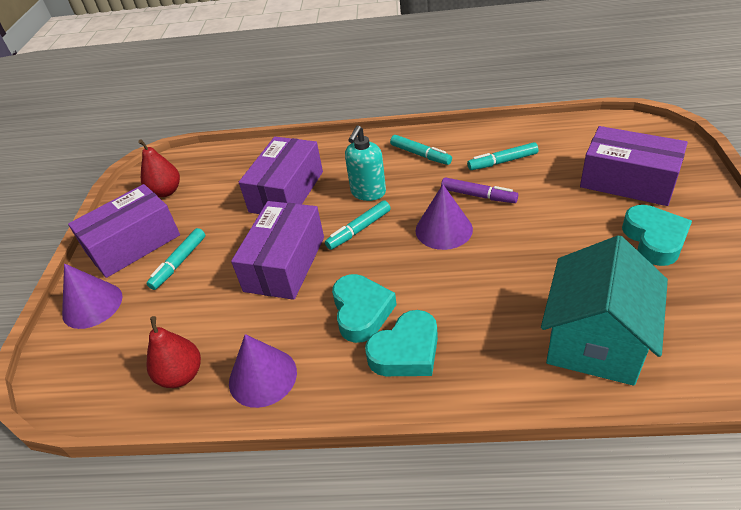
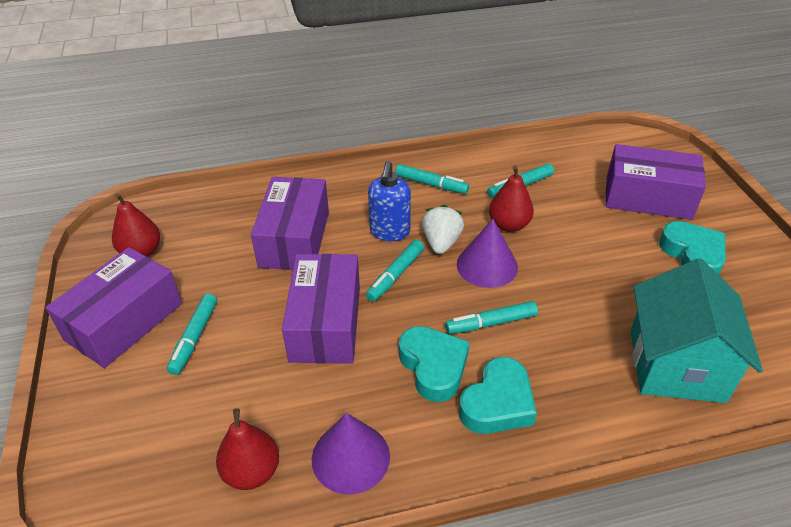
camera: 20 degrees left, 0 degrees up
purple cone [62,263,122,329] -> none
turquoise soap dispenser [345,125,386,201] -> blue soap dispenser [368,161,411,241]
purple marker [441,177,518,203] -> red pear [489,165,534,232]
none -> white strawberry [422,205,464,254]
none -> turquoise marker [445,301,538,334]

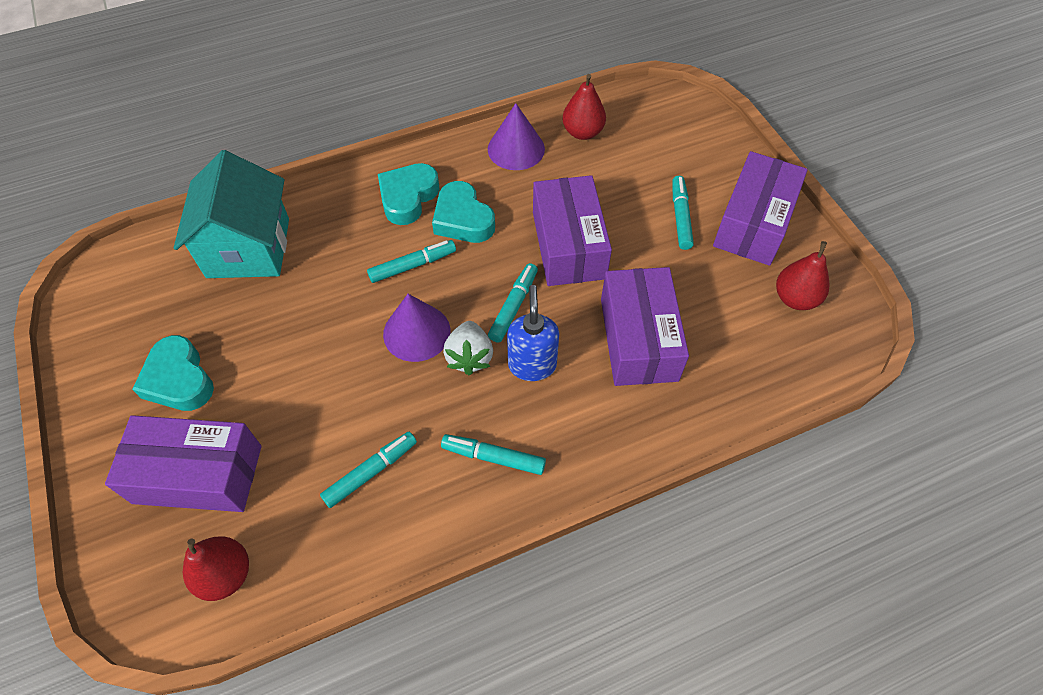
camera: 170 degrees right, 15 degrees up
red pear [489,165,534,232] -> red pear moved to [183,536,249,601]

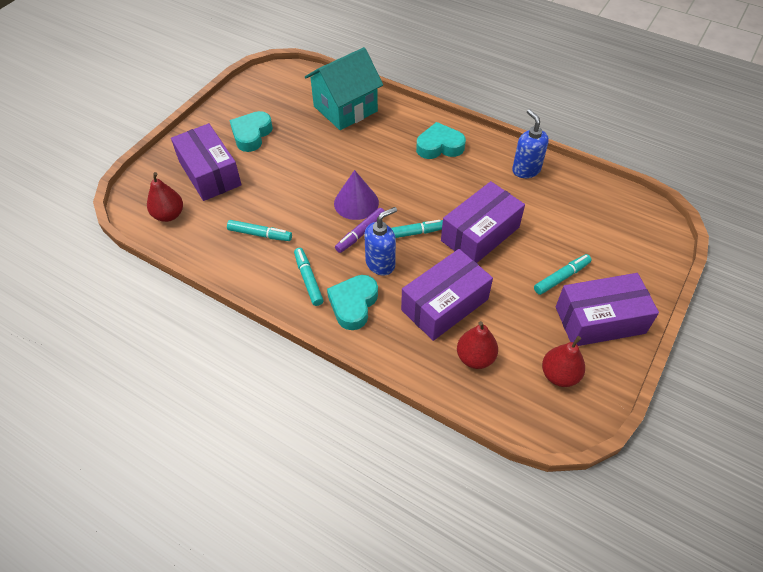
camera: 55 degrees right, 5 degrees down
turquoise marker [367,240,456,283] -> none
turquoise heart [432,181,495,243] -> turquoise heart moved to [327,275,378,330]
white strawberry [443,321,493,375] -> purple marker [335,208,385,253]
purple cone [488,103,545,170] -> blue soap dispenser [512,109,549,178]
red pear [562,74,606,140] -> red pear moved to [457,321,498,369]

